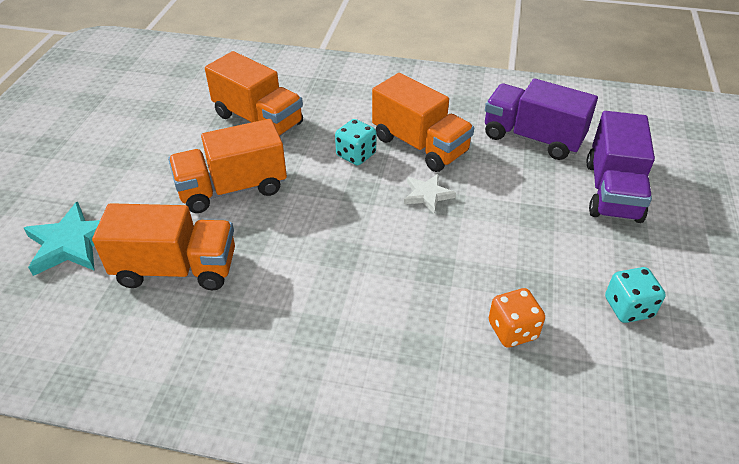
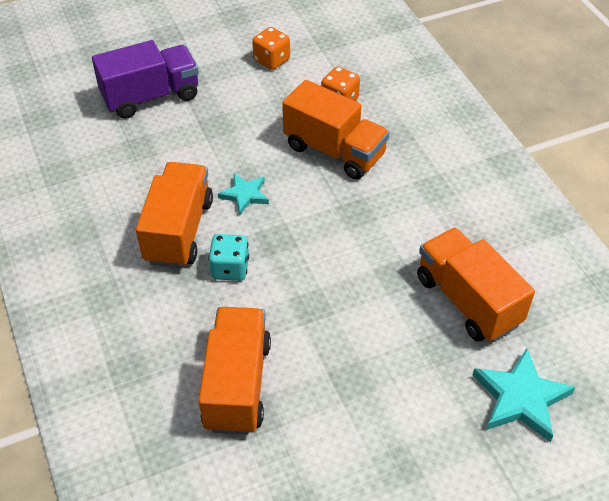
camera: 125 degrees left, 5 degrees up
orange truck [168,119,287,213] -> orange truck moved to [282,80,390,179]
white star [404,174,456,214] -> turquoise star [218,173,269,214]
purple truck [485,79,598,160] -> none
turquoise dice [605,267,666,323] -> orange dice [252,27,290,70]

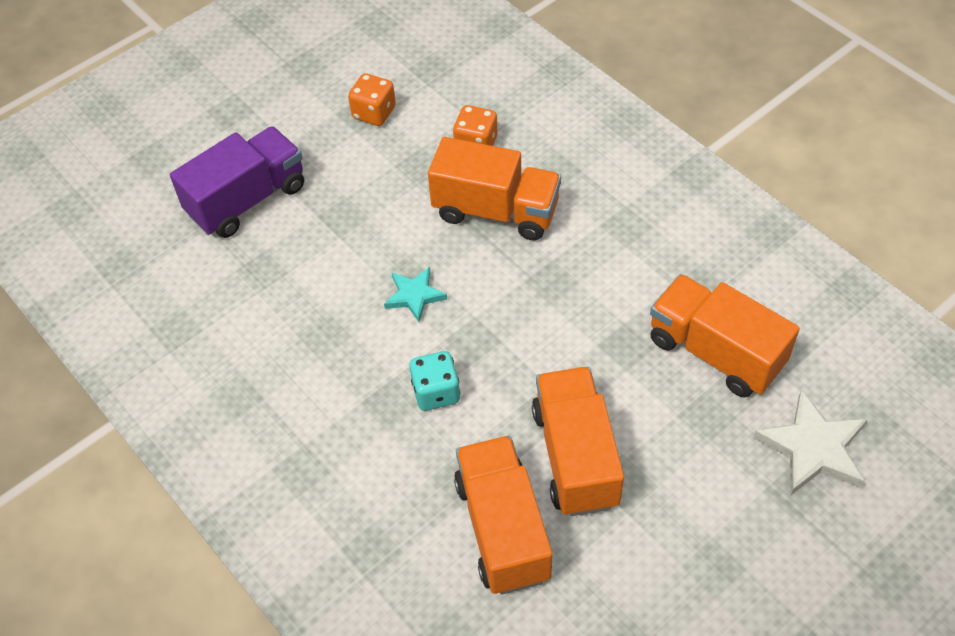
camera: 15 degrees left, 5 degrees up
orange truck [136,162,213,268] -> orange truck moved to [532,367,624,516]
turquoise star [472,348,576,442] -> white star [753,389,868,495]

